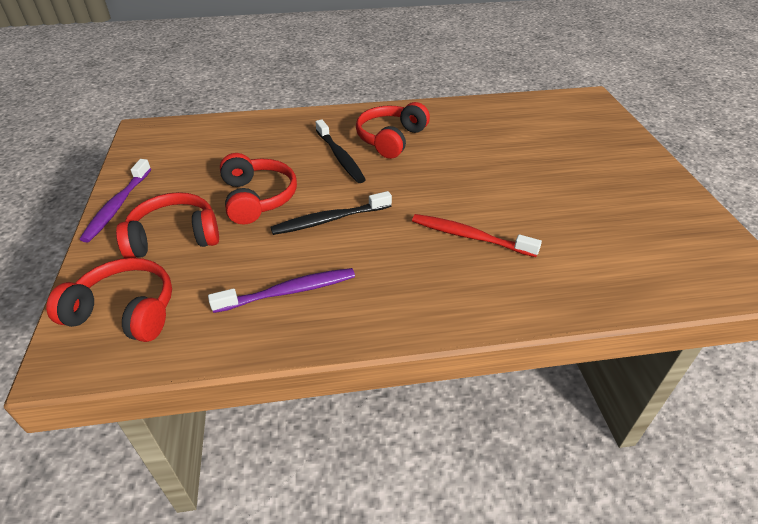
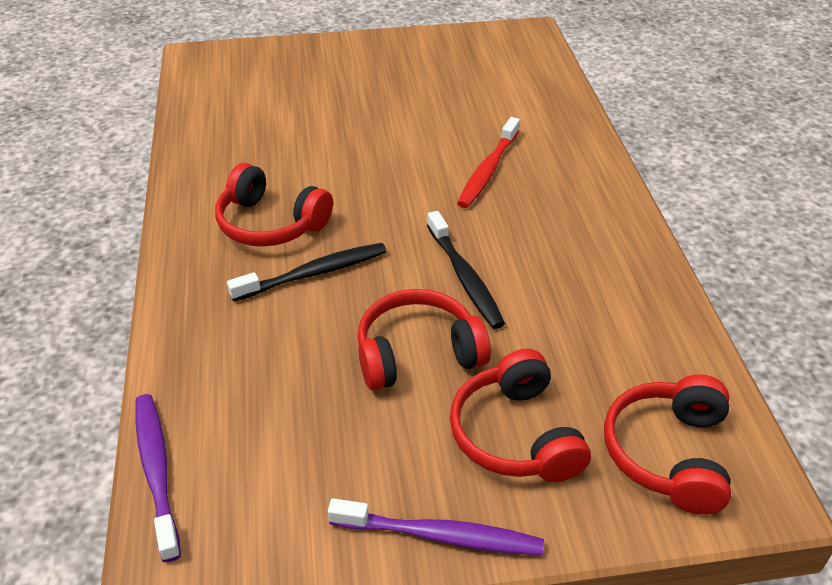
camera: 90 degrees left, 0 degrees up
purple toothbrush [208,268,355,313] -> purple toothbrush moved to [135,394,181,562]

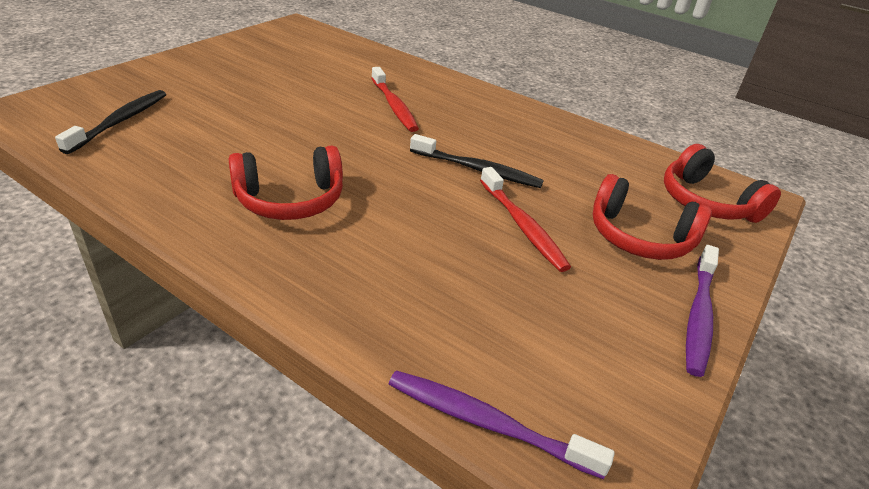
camera: 50 degrees left, 5 degrees down
black toothbrush [227,243,387,302] -> black toothbrush moved to [55,90,166,154]
purple toothbrush [328,498,544,555] -> purple toothbrush turned 150 degrees clockwise [686,245,719,377]
red headphones [357,289,491,391] -> red toothbrush [480,167,571,272]

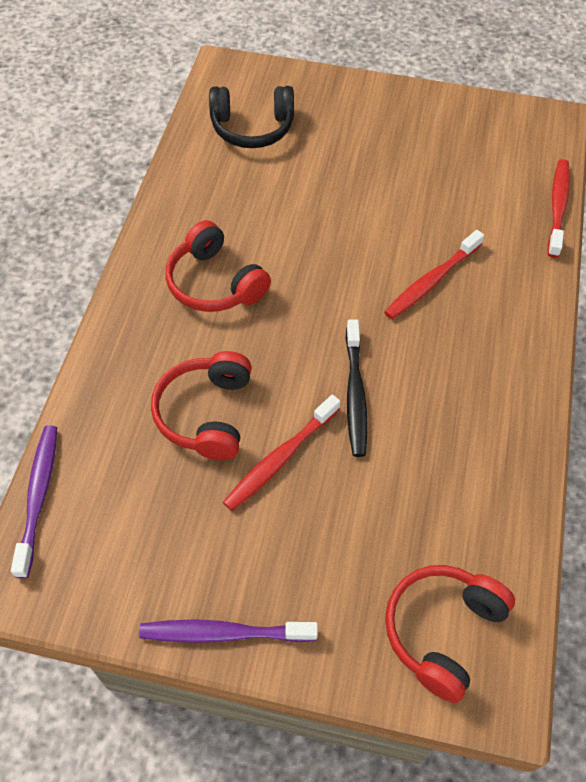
camera: 70 degrees right, 20 degrees up
black toothbrush [55,90,166,154] -> black headphones [209,86,294,148]
red headphones [593,174,712,260] -> red headphones moved to [151,351,252,460]
none -> red toothbrush [548,159,570,258]

